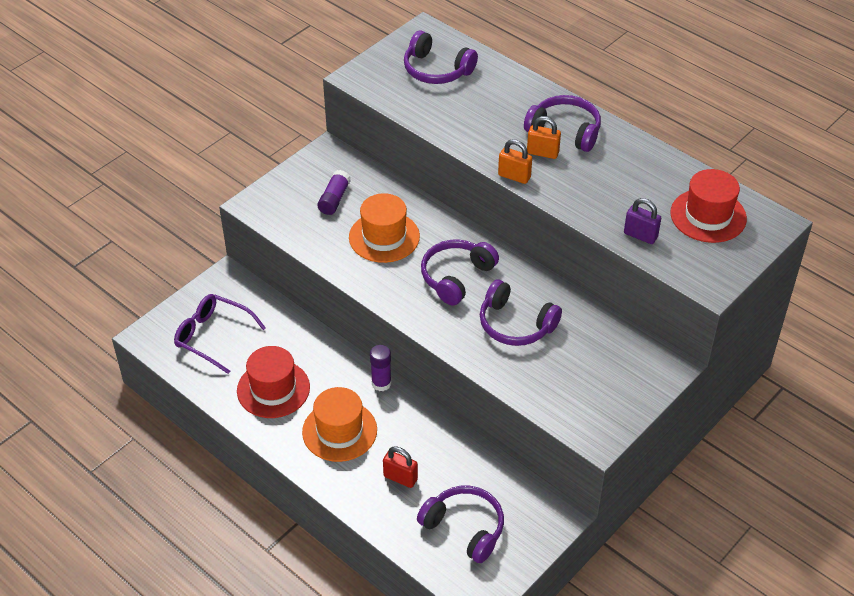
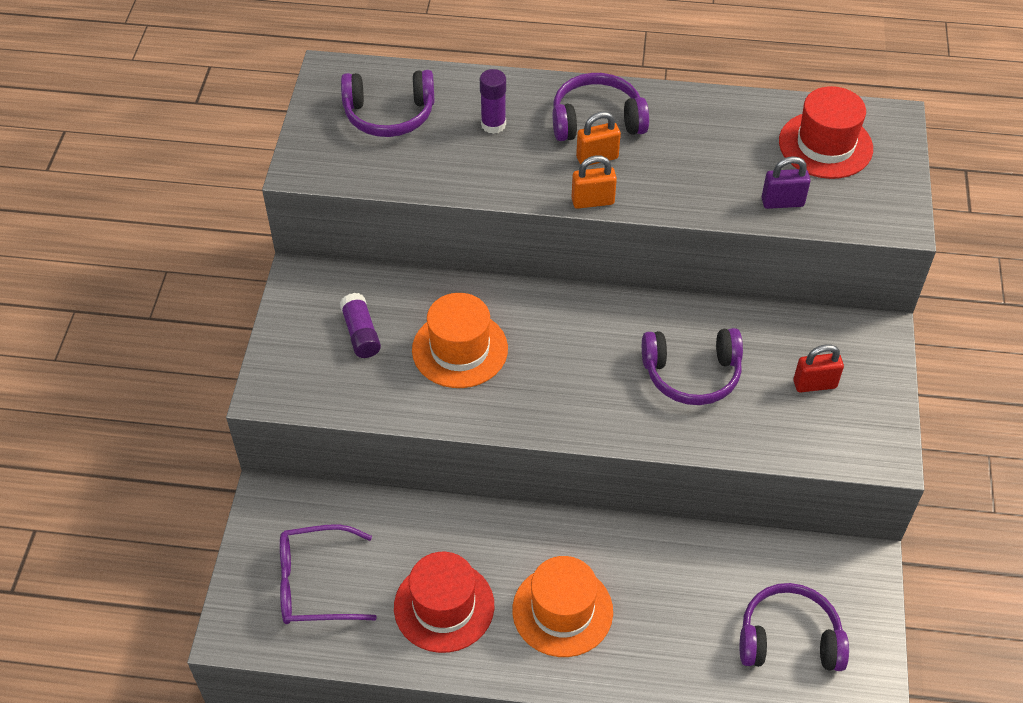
camera: 35 degrees left, 5 degrees up
purple glue stick [370,345,391,391] -> purple glue stick moved to [480,69,506,134]
red padlock [383,447,418,488] -> red padlock moved to [793,344,844,392]
purple headphones [421,240,499,306] -> none

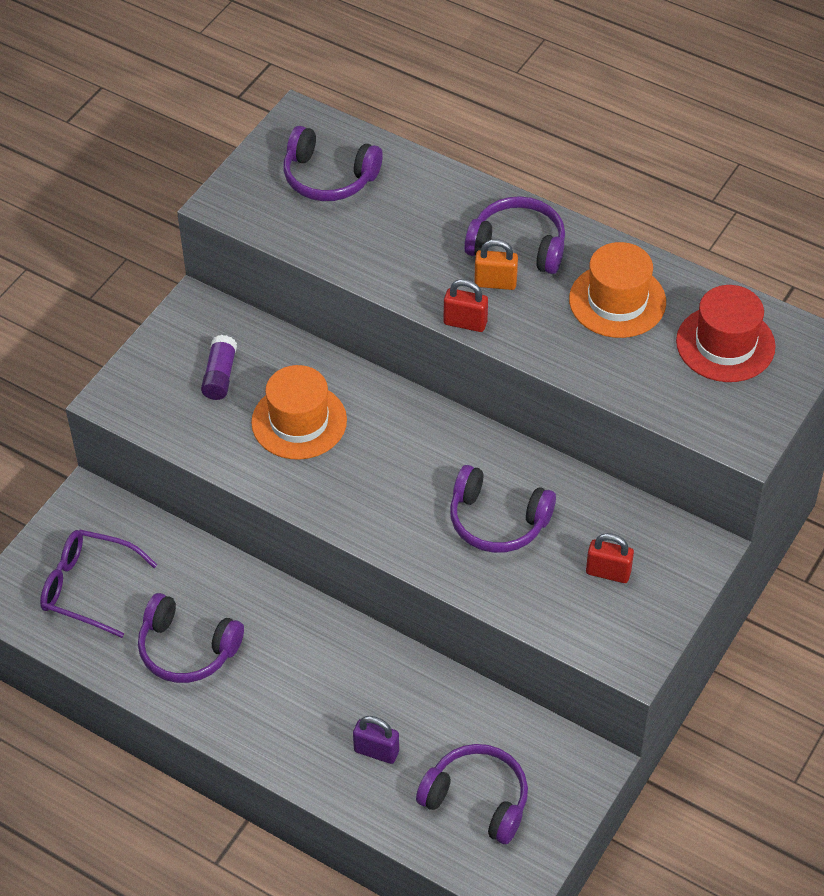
camera: 25 degrees right, 0 degrees up
red hat [394,552,494,653] -> purple headphones [138,593,244,683]
purple glue stick [480,69,506,134] -> none
orange hat [512,556,613,657] -> orange hat moved to [569,242,666,338]
orange padlock [572,155,617,209] -> red padlock [444,279,488,332]
purple padlock [762,156,811,209] -> purple padlock moved to [353,716,399,764]

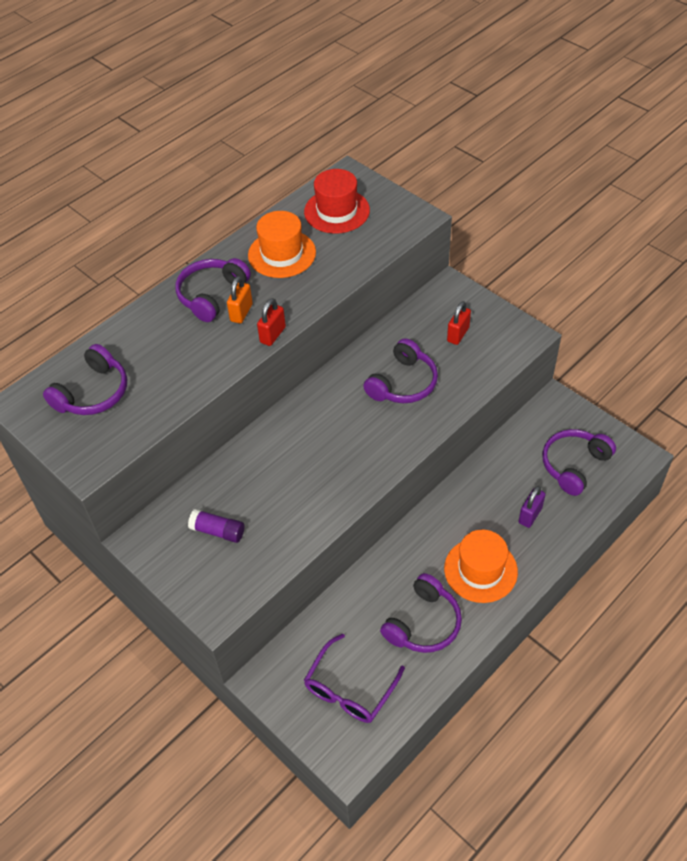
camera: 75 degrees left, 0 degrees up
orange hat [251,365,347,460] -> orange hat moved to [444,529,518,603]

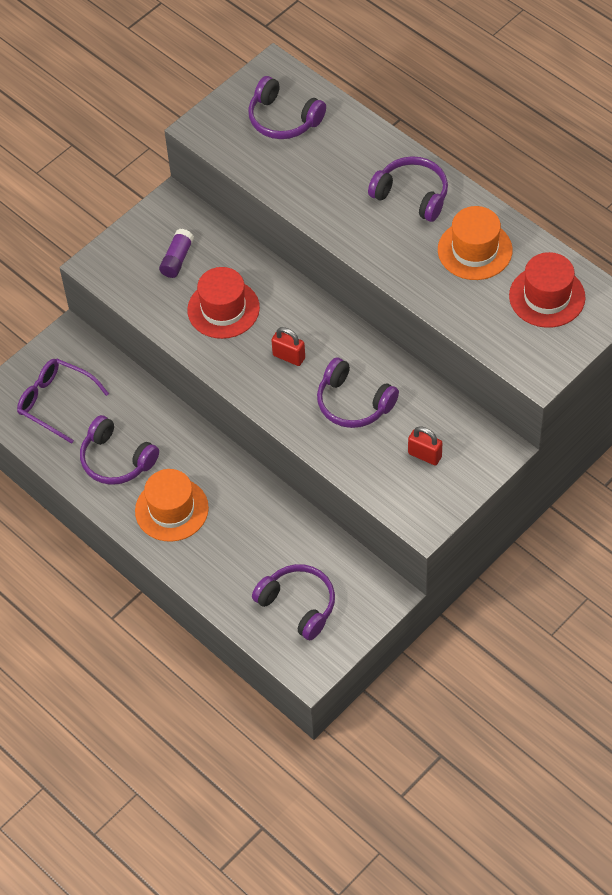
camera: 90 degrees right, 5 degrees up
orange padlock [227,276,253,324] -> none
red padlock [257,298,286,346] -> red padlock moved to [271,327,305,366]
purple padlock [518,486,546,528] -> none
none -> red hat [187,267,260,339]

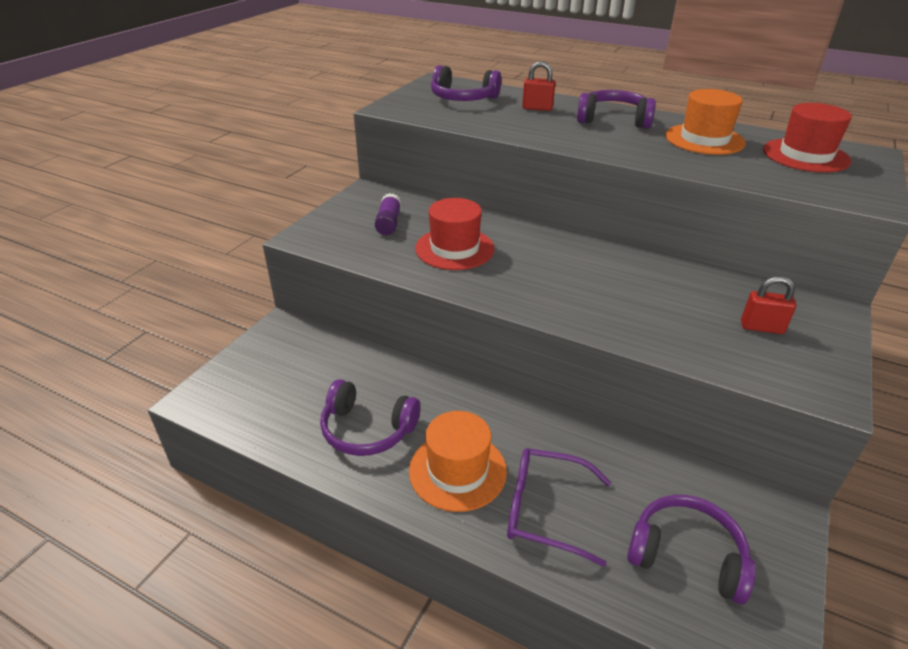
camera: 20 degrees left, 20 degrees down
purple glasses [17,359,109,444] -> purple glasses moved to [507,448,611,567]
red padlock [271,327,305,366] -> red padlock moved to [522,61,555,111]
purple headphones [317,358,399,428] -> none

